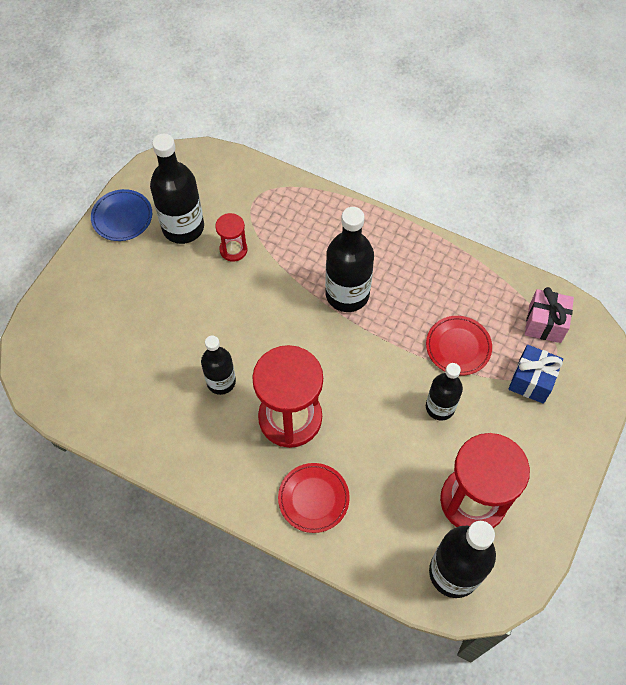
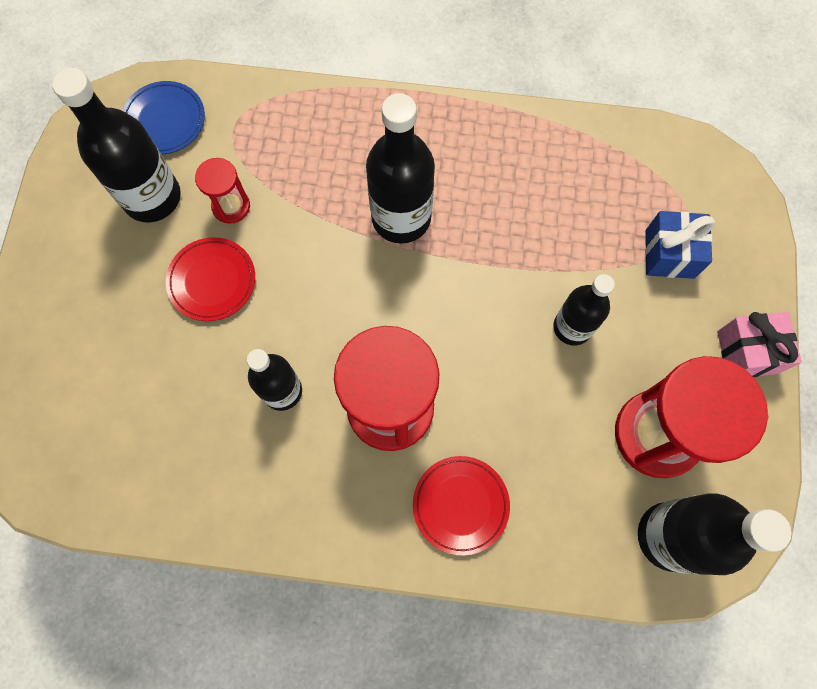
camera: 20 degrees left, 10 degrees up
blue plate [91,189,152,241] -> blue plate moved to [122,81,205,155]
red plate [426,316,492,375] -> red plate moved to [166,237,255,321]
pink gift [525,287,574,343] -> pink gift moved to [717,312,802,377]

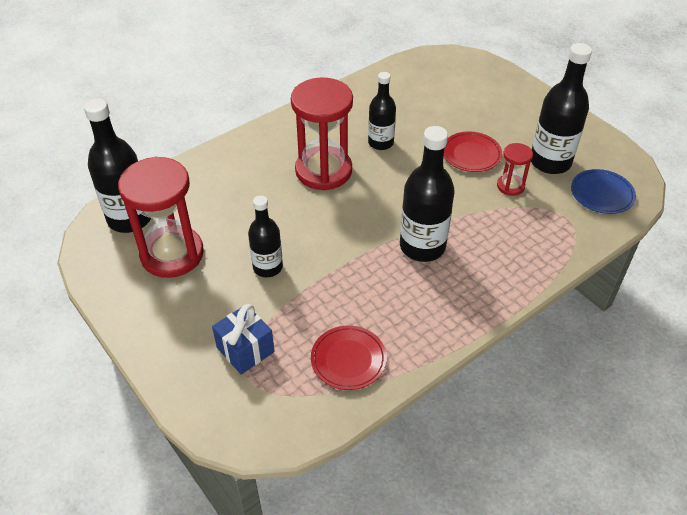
camera: 135 degrees right, 25 degrees down
red plate [413,456,510,555] -> red plate moved to [311,325,387,390]
pink gift [717,312,802,377] -> none

